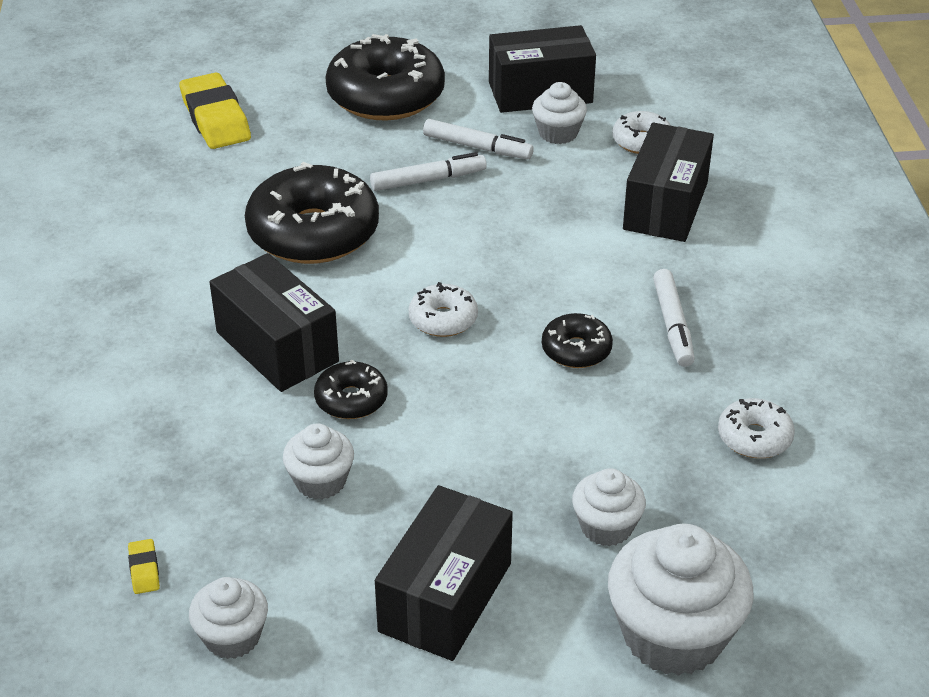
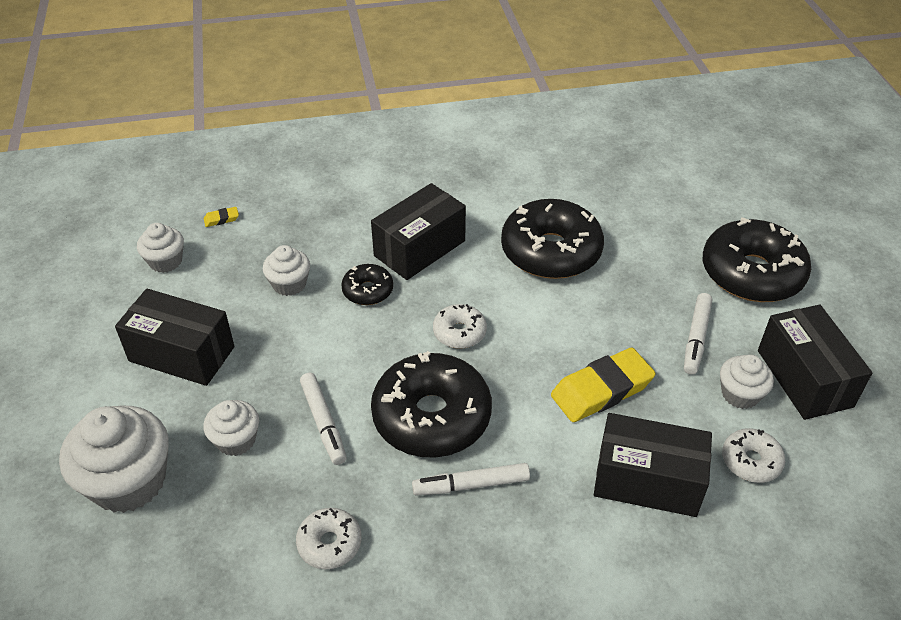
camera: 85 degrees right, 5 degrees up
yellow eraser [179,73,251,149] -> yellow eraser moved to [551,348,656,422]
white marker [370,152,486,191] -> white marker moved to [300,373,347,465]
black donut [542,313,613,368] -> black donut [371,351,492,458], size x2.05

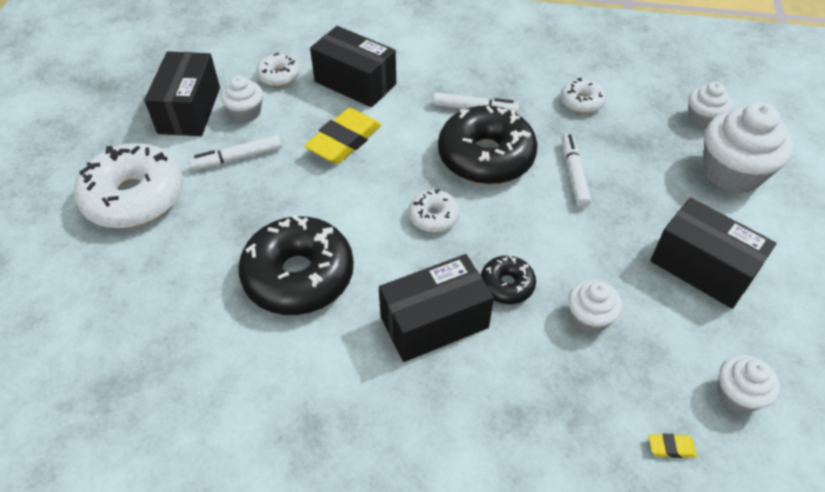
camera: 160 degrees left, 5 degrees up
white cupcake [203,400,259,456] -> white cupcake moved to [688,82,732,129]
yellow eraser [551,348,656,422] -> yellow eraser turned 45 degrees counterclockwise [304,108,381,164]
white marker [684,293,712,375] -> white marker turned 150 degrees counterclockwise [189,135,281,170]
black donut [703,217,811,302] -> white donut [74,143,184,229]

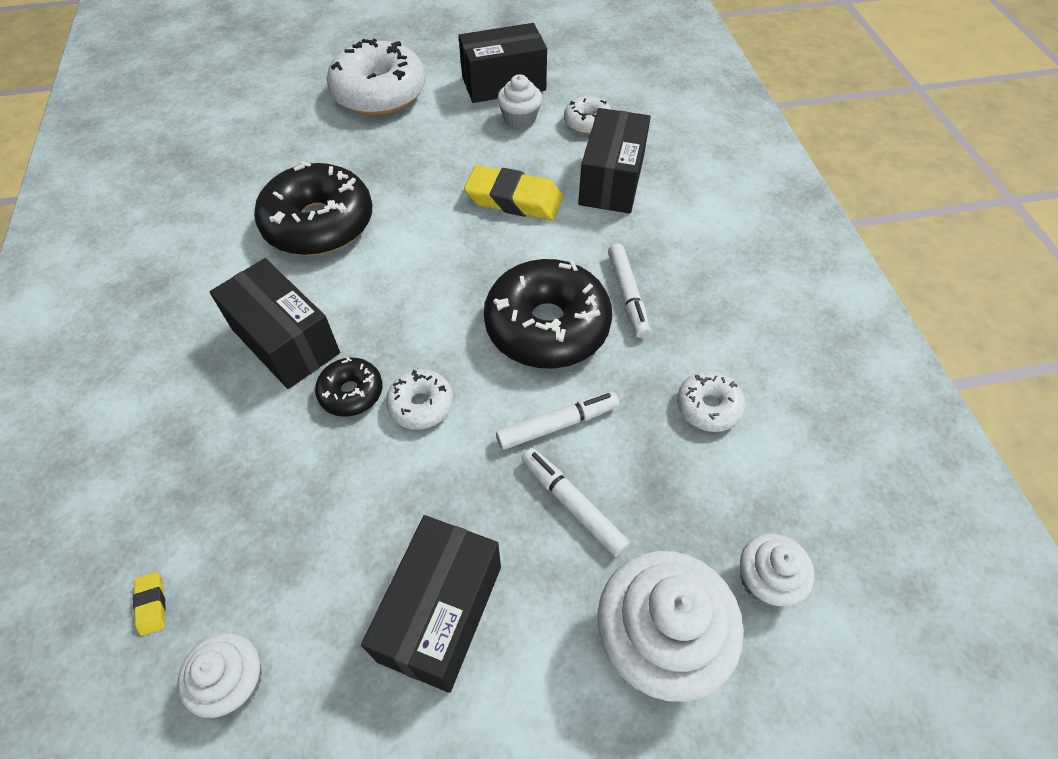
camera: 70 degrees right, 5 degrees up
white marker [189,135,281,170] -> white marker moved to [522,448,630,557]
white donut [409,189,460,233] -> white donut moved to [386,369,453,429]
white cupcake [568,280,622,334] -> none

